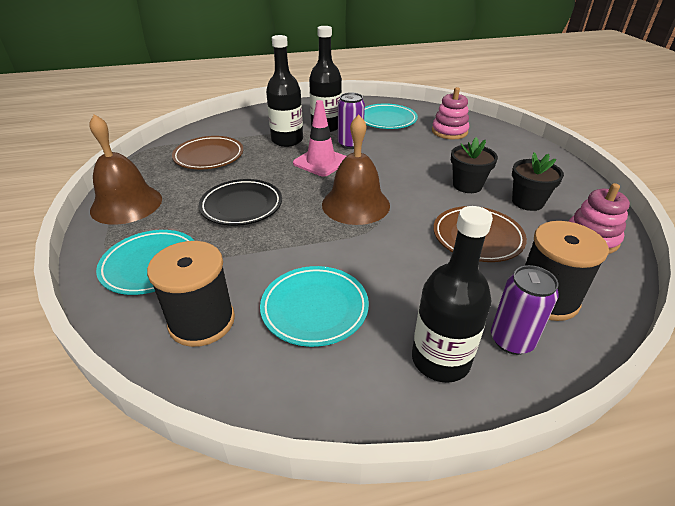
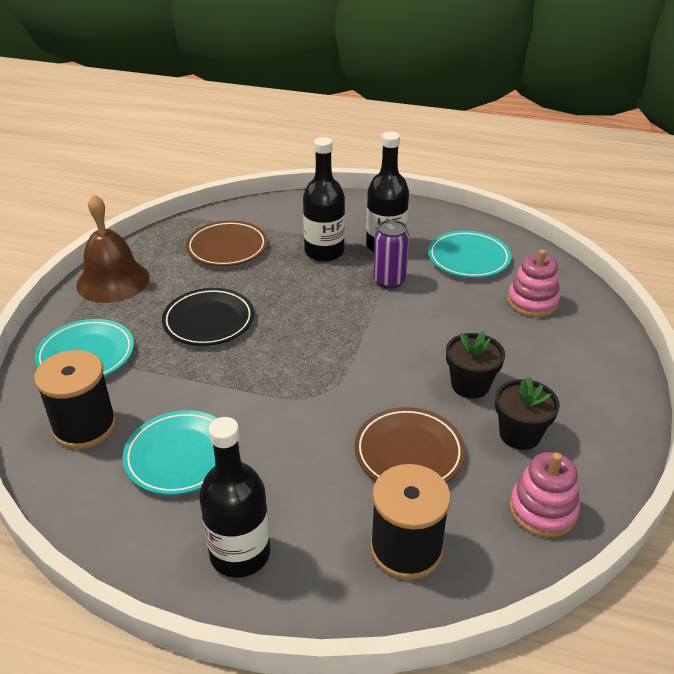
camera: 30 degrees right, 0 degrees up
pink traffic cone [293,100,346,177] -> none
brown bell [322,115,390,225] -> none
purple can [491,265,559,355] -> none

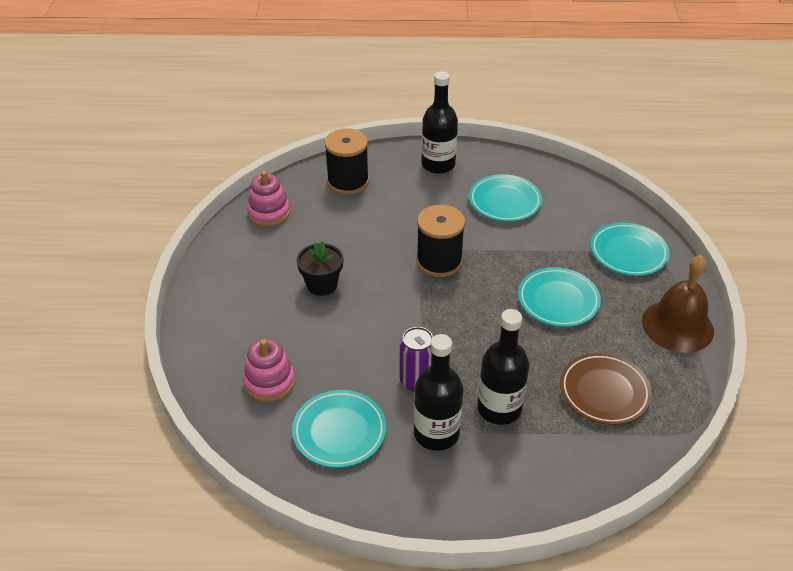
camera: 165 degrees right, 5 degrees up
black spool [34,350,116,449] -> black spool moved to [416,205,465,277]
black plate [162,288,254,346] -> turquoise plate [518,267,601,327]
brown plate [354,407,465,483] -> none
black flower pot [495,376,560,450] -> none

